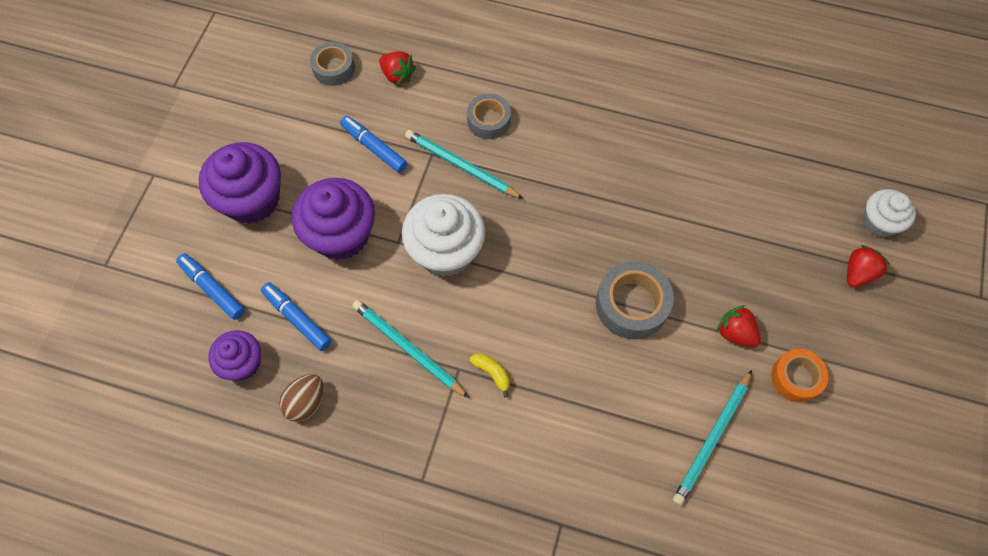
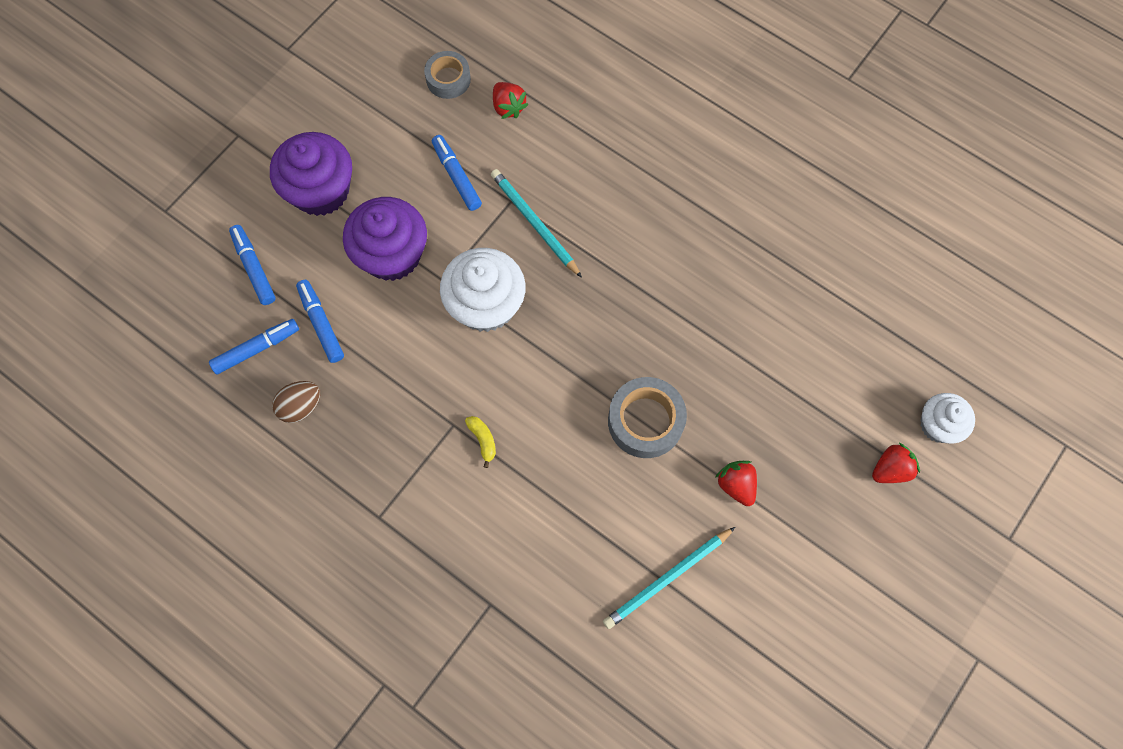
camera: 20 degrees right, 5 degrees up
purple cupcake [208,330,261,380] -> blue marker [209,319,299,375]
turquoise pencil [352,300,469,398] -> none
grey tape [467,94,511,139] -> none
orange tape [771,349,828,402] -> none

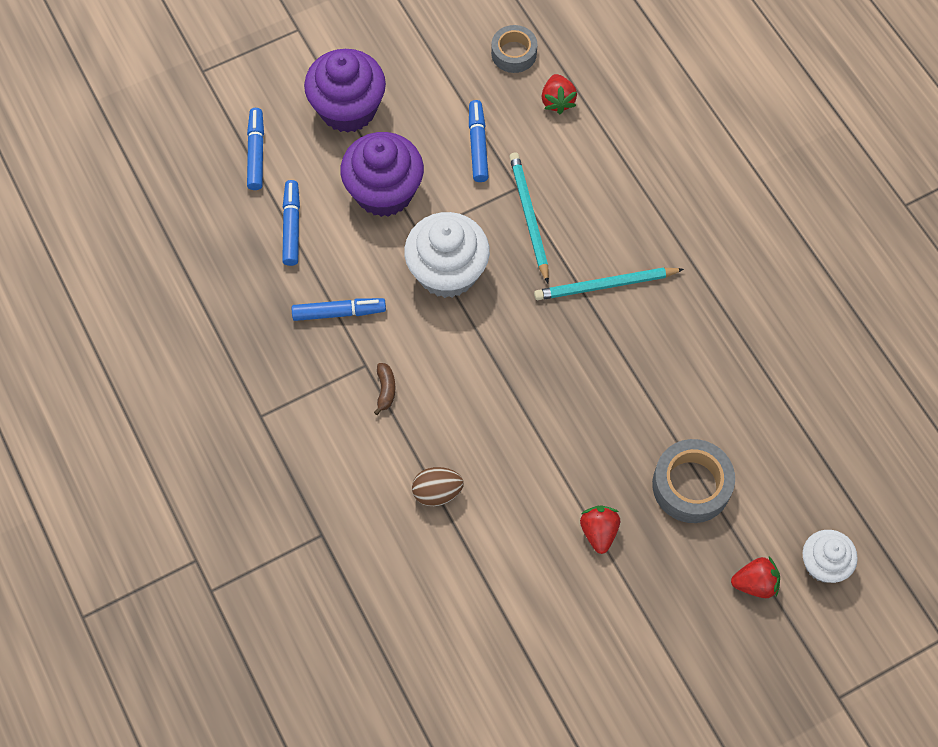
camera: 25 degrees right, 5 degrees down
blue marker [209,319,299,375] -> blue marker moved to [292,298,386,321]
brown egg [272,381,320,423] -> brown egg moved to [412,467,464,507]
yellow banana [465,416,496,468] -> brown banana [374,363,395,415]
turquoise pencil [603,527,735,629] -> turquoise pencil moved to [534,267,684,300]
grey tape [608,377,687,458] -> grey tape moved to [652,439,735,523]

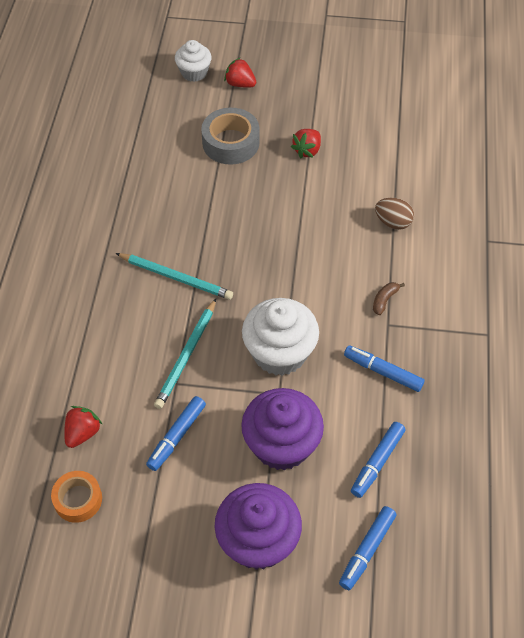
camera: 145 degrees left, 10 degrees down
grey tape [491,25,537,73] -> orange tape [51,471,102,523]

